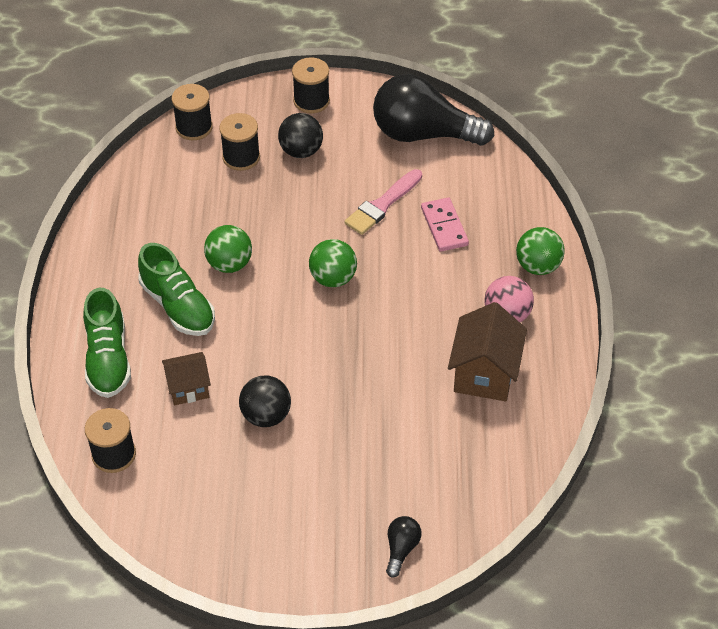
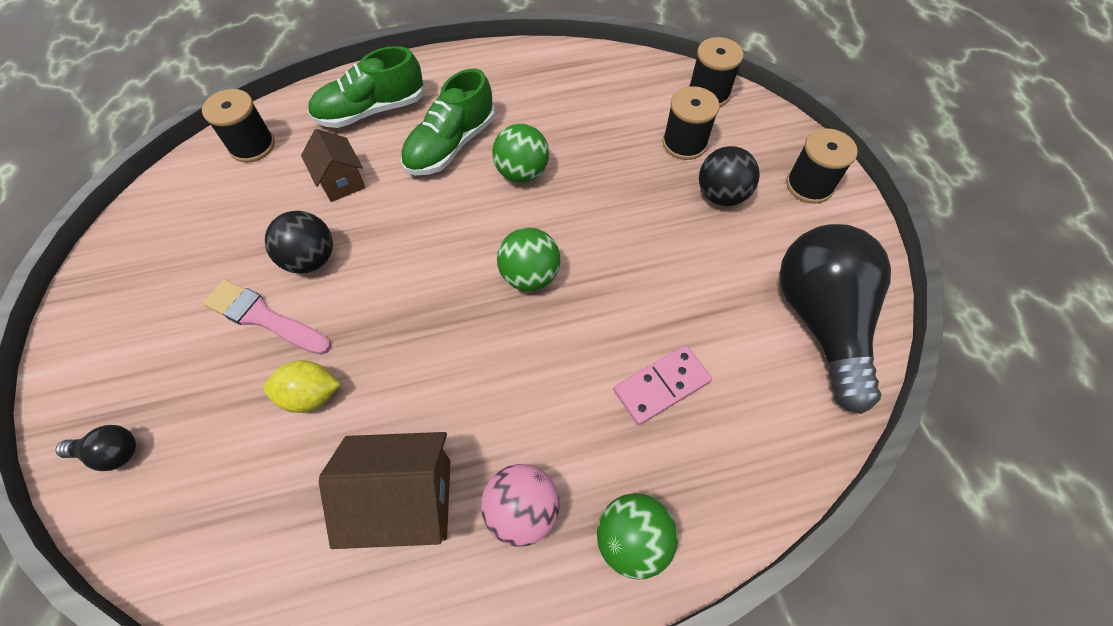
camera: 75 degrees right, 10 degrees up
pink brush [344,169,422,235] -> pink brush moved to [203,279,331,355]
none -> yellow lemon [264,360,341,413]

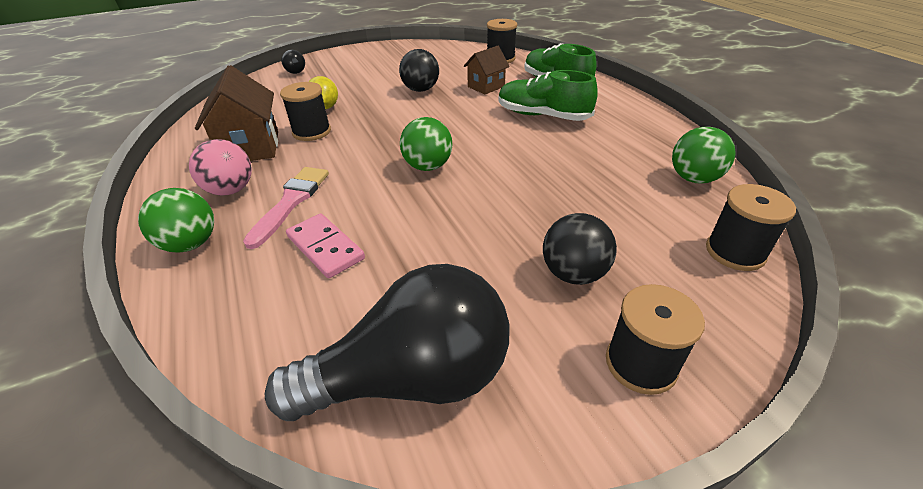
camera: 80 degrees right, 20 degrees down
pink brush [203,279,331,355] -> pink brush moved to [243,167,329,249]
green ball [492,124,549,183] -> green ball moved to [672,127,736,184]
black spool [662,86,720,160] -> black spool moved to [280,82,331,141]

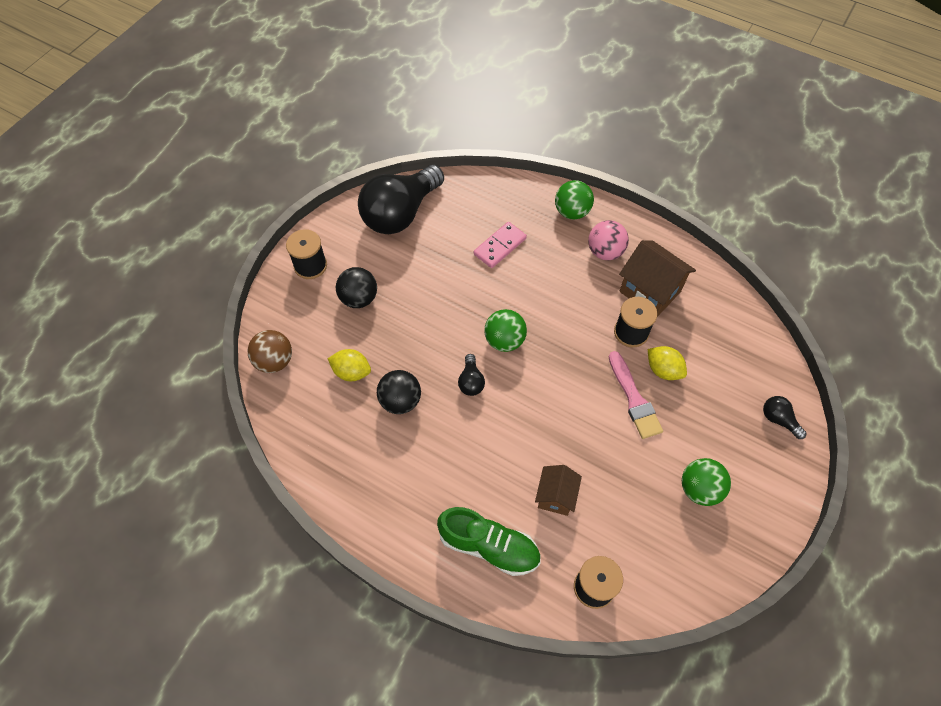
camera: 145 degrees right, 20 degrees up
pink brush [243,167,329,249] -> pink brush moved to [609,351,663,439]
pink domino [286,213,365,278] -> pink domino turned 60 degrees counterclockwise [474,222,527,268]
black ball [399,49,439,92] -> black ball moved to [377,370,421,414]
green shoe [498,70,598,121] -> none
green ball [672,127,736,184] -> green ball moved to [682,458,731,506]
black spool [706,184,796,271] -> brown ball [247,330,292,373]
none -> yellow lemon [328,349,371,381]
none -> black light bulb [458,354,485,396]

